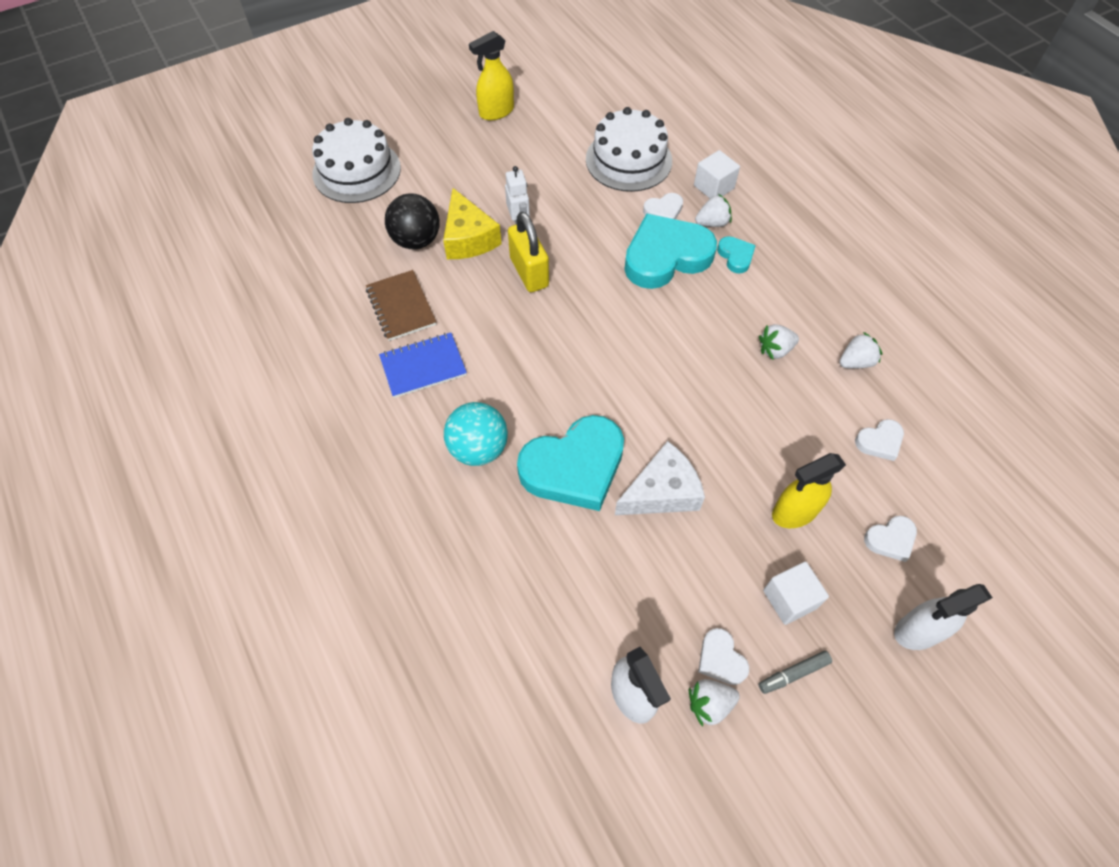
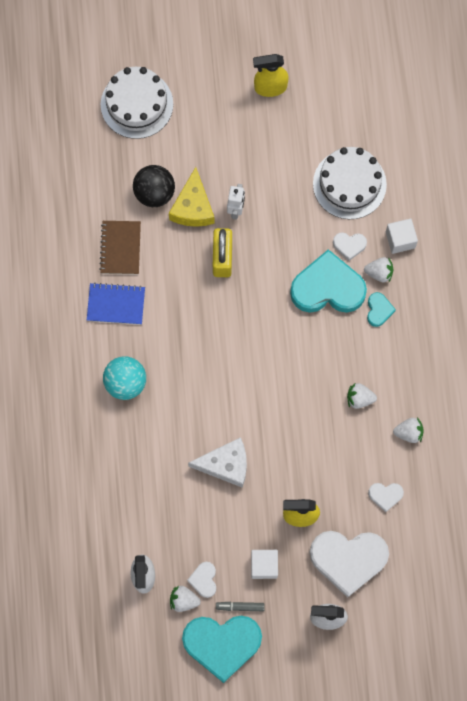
camera: 25 degrees right, 15 degrees up
turquoise heart [517,415,624,511] -> turquoise heart moved to [182,616,262,683]
white heart [864,516,917,562] -> white heart [309,531,389,598], size x2.22

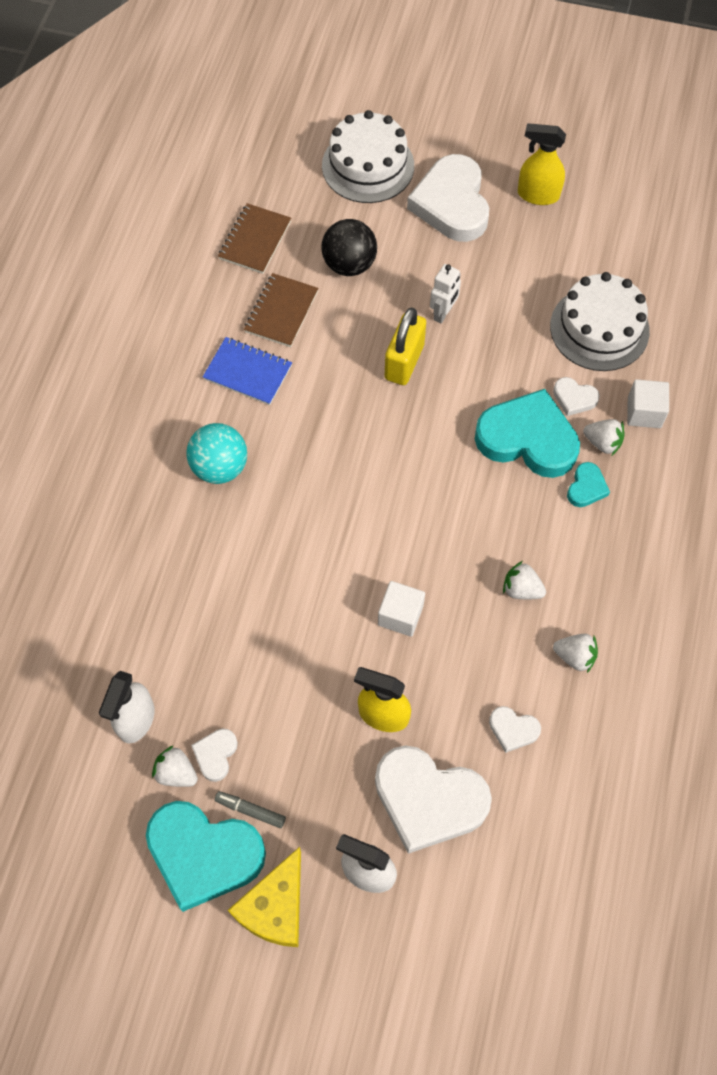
camera: 20 degrees right, 10 degrees down
yellow cheese [169,167,215,227] -> yellow cheese moved to [228,847,301,947]
white cheese [188,437,247,488] -> none
white cube [251,550,278,579] -> white cube moved to [378,581,425,637]
none -> brown notebook [218,203,291,274]
none -> white heart [407,154,489,242]

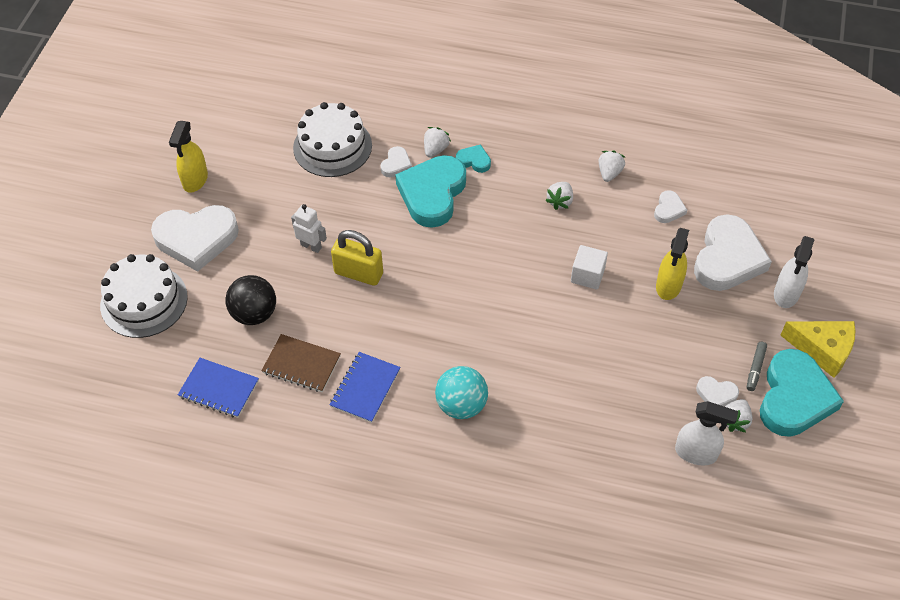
camera: 90 degrees left, 10 degrees down
brown notebook [218,203,291,274] -> blue notebook [178,358,259,418]
white cube [627,379,669,428] -> none

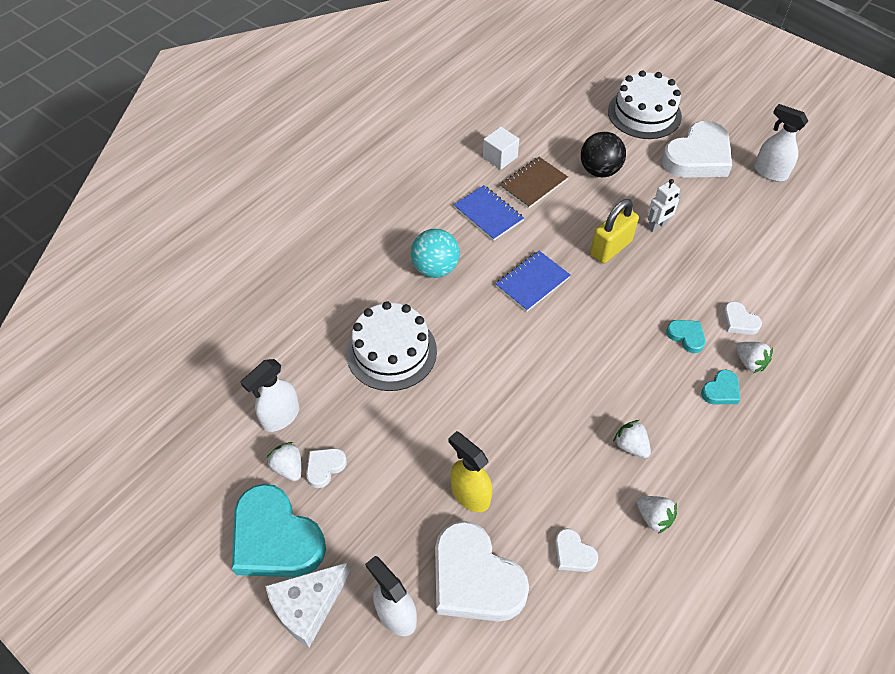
camera: 115 degrees right, 0 degrees up
white heart [151,205,239,272] -> white heart turned 150 degrees counterclockwise [662,121,732,178]
yellow spray bottle [169,121,208,193] -> white spray bottle [754,104,808,182]
blue notebook [178,358,259,418] -> blue notebook moved to [496,251,571,312]
white cake [293,102,372,177] -> white cake moved to [346,301,437,391]
turquoise heart [395,155,466,228] -> turquoise heart [666,320,706,353], size x0.45
white cube [571,245,608,290] -> white cube moved to [483,127,519,170]
grey marker [747,342,767,391] -> none
yellow cheese [780,321,855,378] -> white cheese [265,562,351,647]

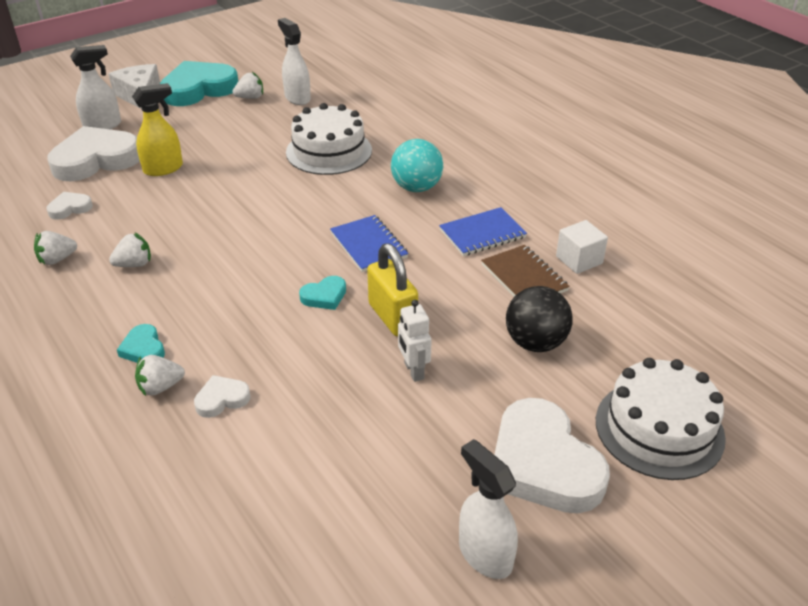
camera: 105 degrees right, 15 degrees down
white heart [306,448,347,488] -> none
turquoise heart [666,320,706,353] -> turquoise heart moved to [299,276,346,310]
white spray bottle [754,104,808,182] -> white spray bottle turned 90 degrees counterclockwise [459,439,518,579]

